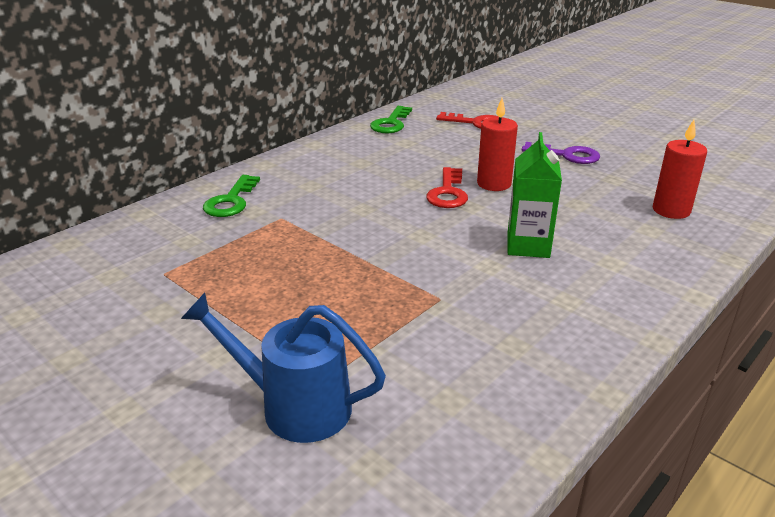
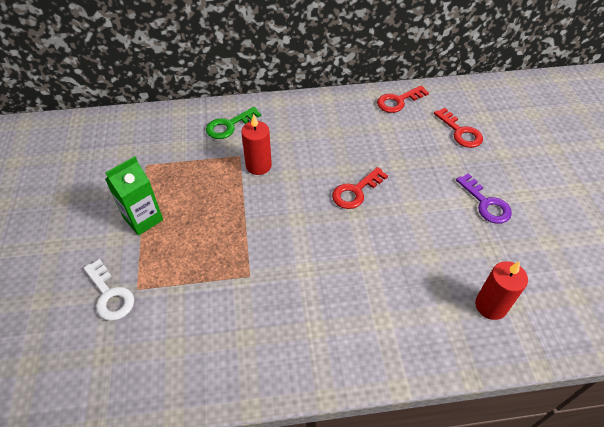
camera: 40 degrees right, 20 degrees up
blue watering can [181,293,386,443] -> white key [84,259,134,321]
green key [370,106,412,133] -> red key [377,85,429,113]
red candle [477,98,518,191] -> red candle moved to [241,114,272,175]
green carton [507,132,562,258] -> green carton moved to [105,156,163,236]

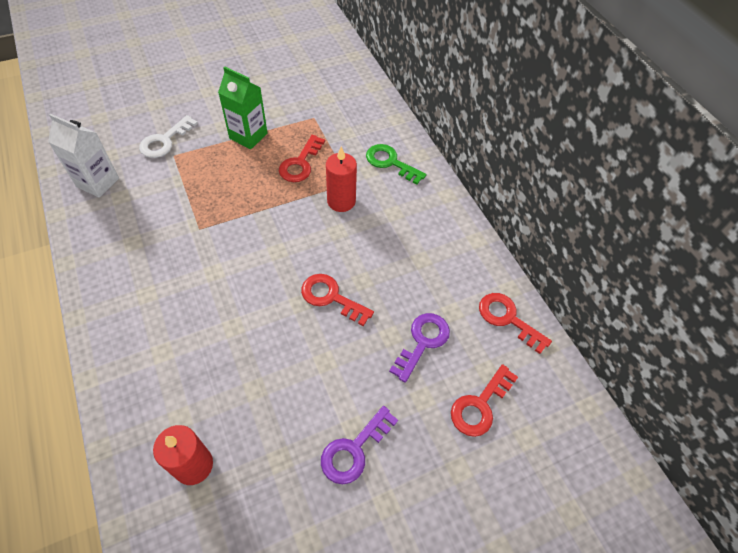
camera: 70 degrees right, 5 degrees up
none -> white carton [48,114,119,198]
none -> red key [279,135,325,182]
none -> purple key [389,313,450,383]

